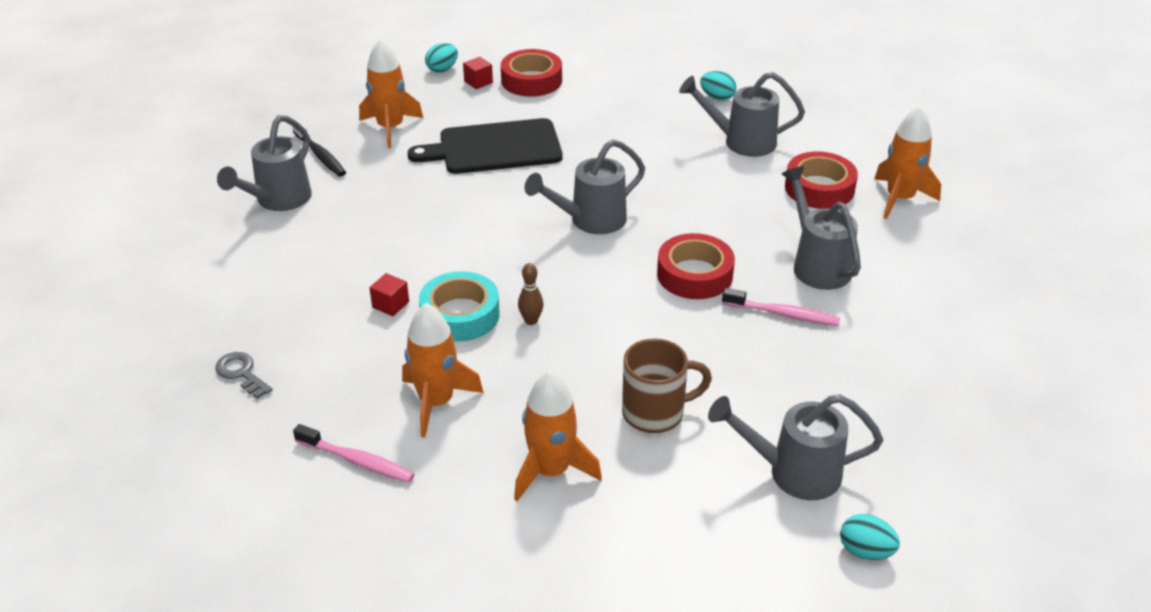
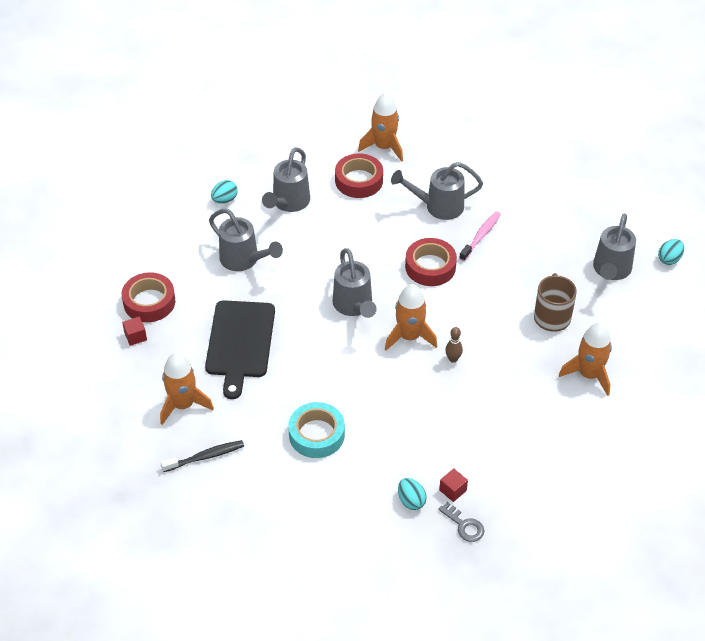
camera: 75 degrees left, 10 degrees up
grey key [215,352,273,399] -> grey key turned 105 degrees counterclockwise [438,502,485,542]
grey watering can [217,115,312,211] -> grey watering can moved to [209,209,283,271]
pink toothbrush [293,424,415,483] -> none
red cube [369,273,409,316] -> red cube moved to [439,468,468,502]
orange rocket [402,303,484,438] -> orange rocket moved to [385,284,437,351]
turquoise tape [419,271,500,341] -> turquoise tape moved to [288,402,345,458]
turquoise egg [425,43,458,73] -> turquoise egg moved to [398,478,427,510]

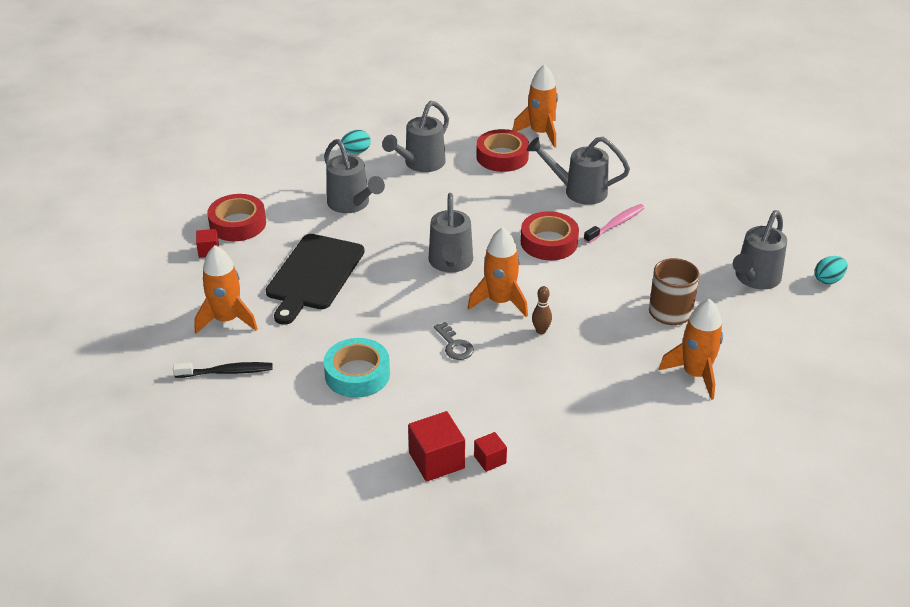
camera: 15 degrees right, 10 degrees down
turquoise egg [398,478,427,510] -> red cube [408,411,465,482]
grey key [438,502,485,542] -> grey key moved to [434,322,474,360]

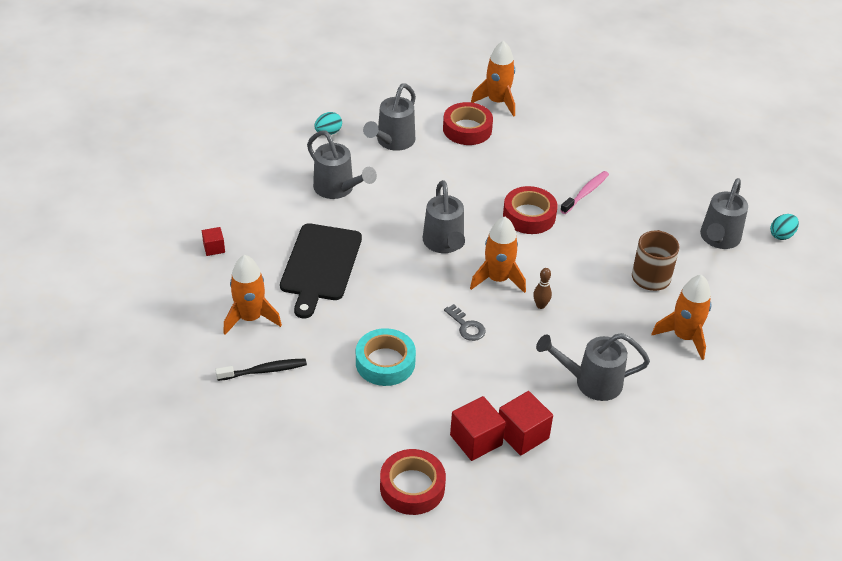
camera: 10 degrees left, 5 degrees up
red tape [207,194,266,241] -> red tape moved to [380,449,446,515]
red cube [474,432,507,472] -> red cube [499,391,553,456], size x1.78
grey watering can [527,137,630,205] -> grey watering can moved to [536,333,650,401]

